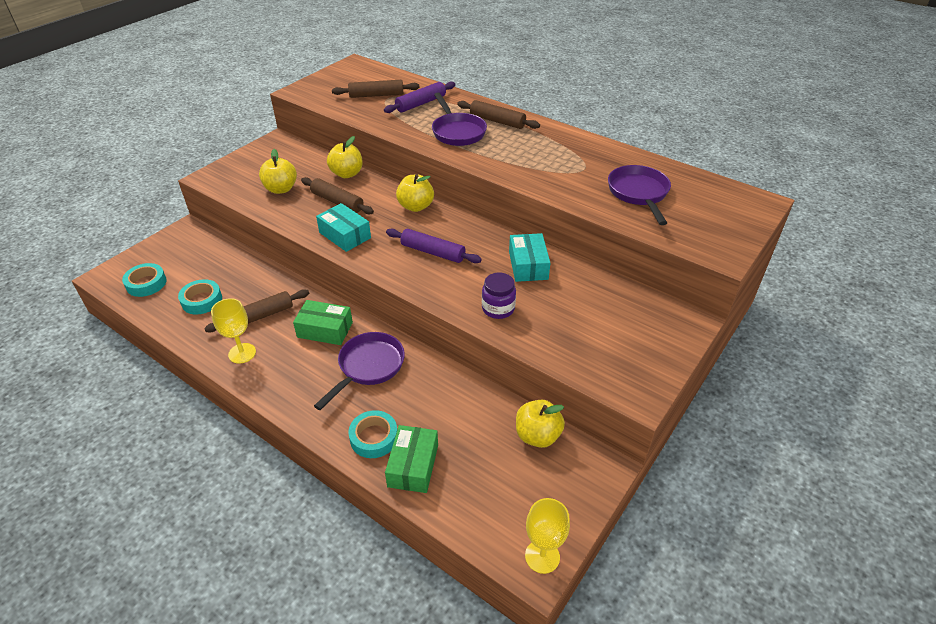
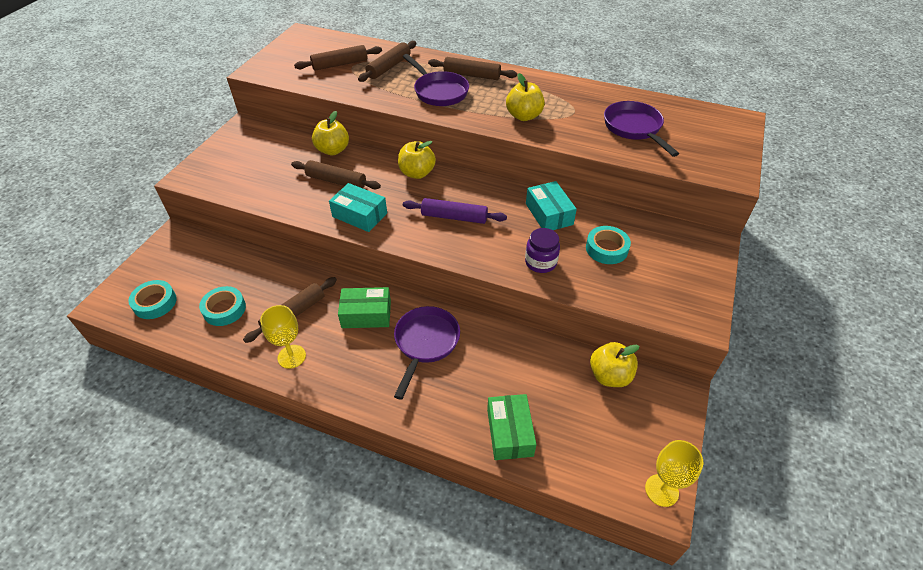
camera: 15 degrees left, 5 degrees up
yellow apple [259,149,297,194] -> yellow apple moved to [506,73,545,121]
turquoise tape [348,410,397,458] -> turquoise tape moved to [586,226,631,264]
purple rolling pin [384,82,456,113] -> brown rolling pin [358,41,416,82]

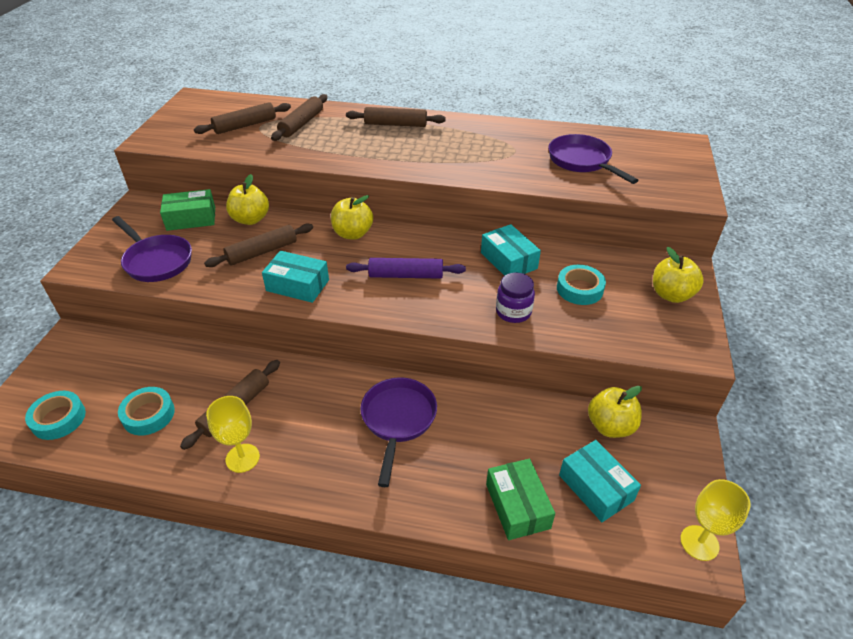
camera: 10 degrees left, 5 degrees down
brown rolling pin [291,160,381,189] -> brown rolling pin turned 45 degrees counterclockwise [204,224,313,267]
green box [338,287,391,328] -> green box moved to [160,189,215,231]
purple pan [403,54,469,106] -> purple pan moved to [112,216,192,282]
yellow apple [506,73,545,121] -> yellow apple moved to [653,247,704,303]
none -> turquoise box [559,440,641,522]

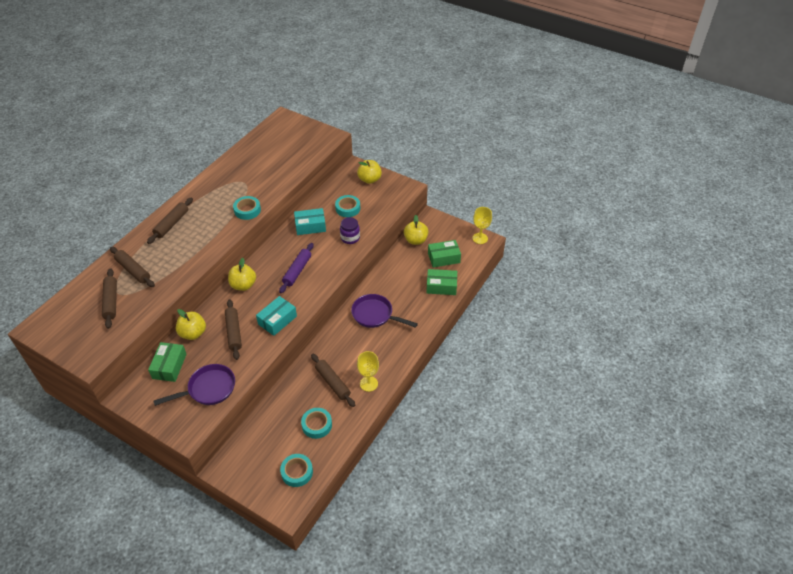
camera: 70 degrees left, 5 degrees up
purple pan [548,134,638,184] -> none
turquoise box [559,440,641,522] -> green box [428,240,461,267]
none -> turquoise tape [233,196,261,220]

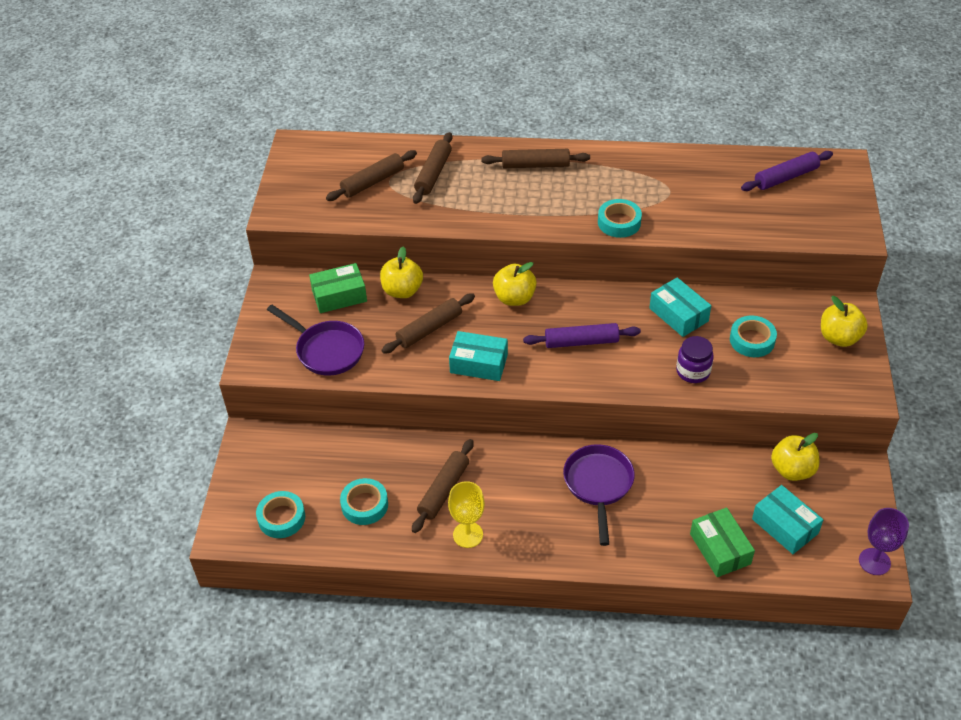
camera: 65 degrees right, 0 degrees up
green box [428,240,461,267] -> turquoise box [752,485,823,554]
yellow goblet [473,207,492,244] -> purple goblet [859,508,909,575]
none -> purple rolling pin [741,151,833,191]

